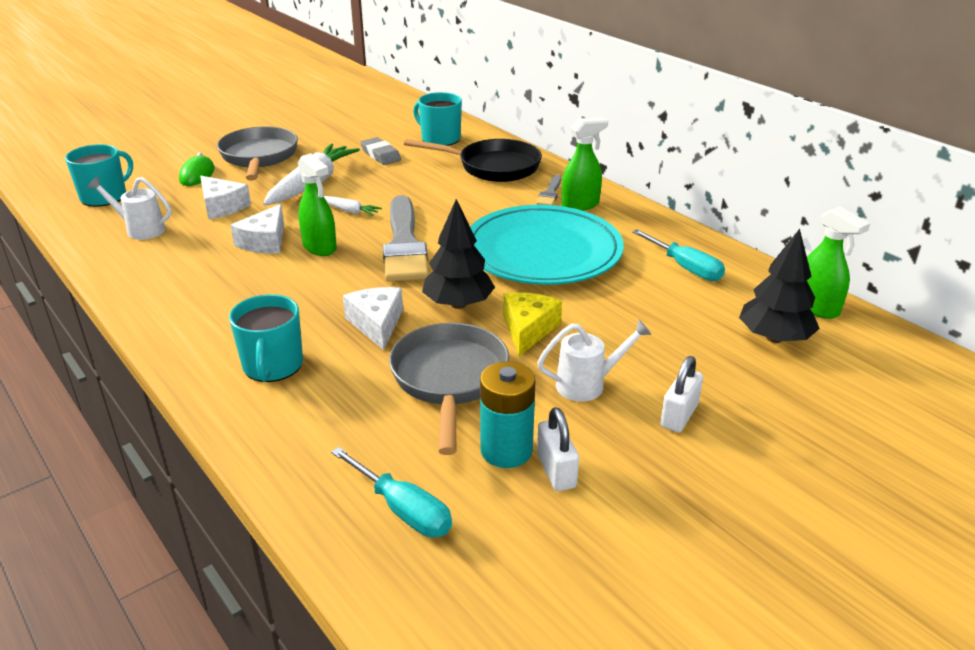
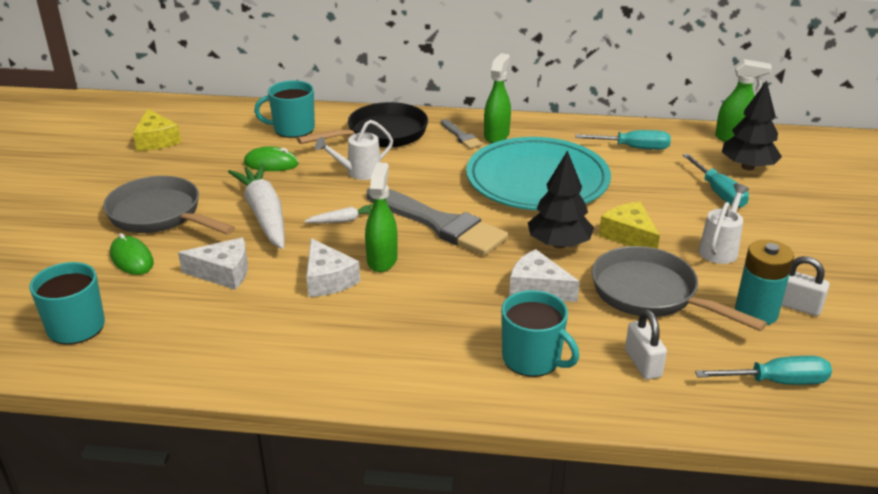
camera: 45 degrees left, 0 degrees up
white watering can [87,177,172,240] -> white watering can moved to [315,120,393,180]
green spray bottle [298,153,337,256] -> green spray bottle turned 90 degrees counterclockwise [365,162,398,272]
grey eraser [360,137,401,165] -> green mouse [244,146,299,171]
white padlock [660,356,703,433] -> white padlock moved to [625,309,667,380]
none -> yellow cheese [133,109,181,151]
none -> turquoise screwdriver [683,154,749,208]

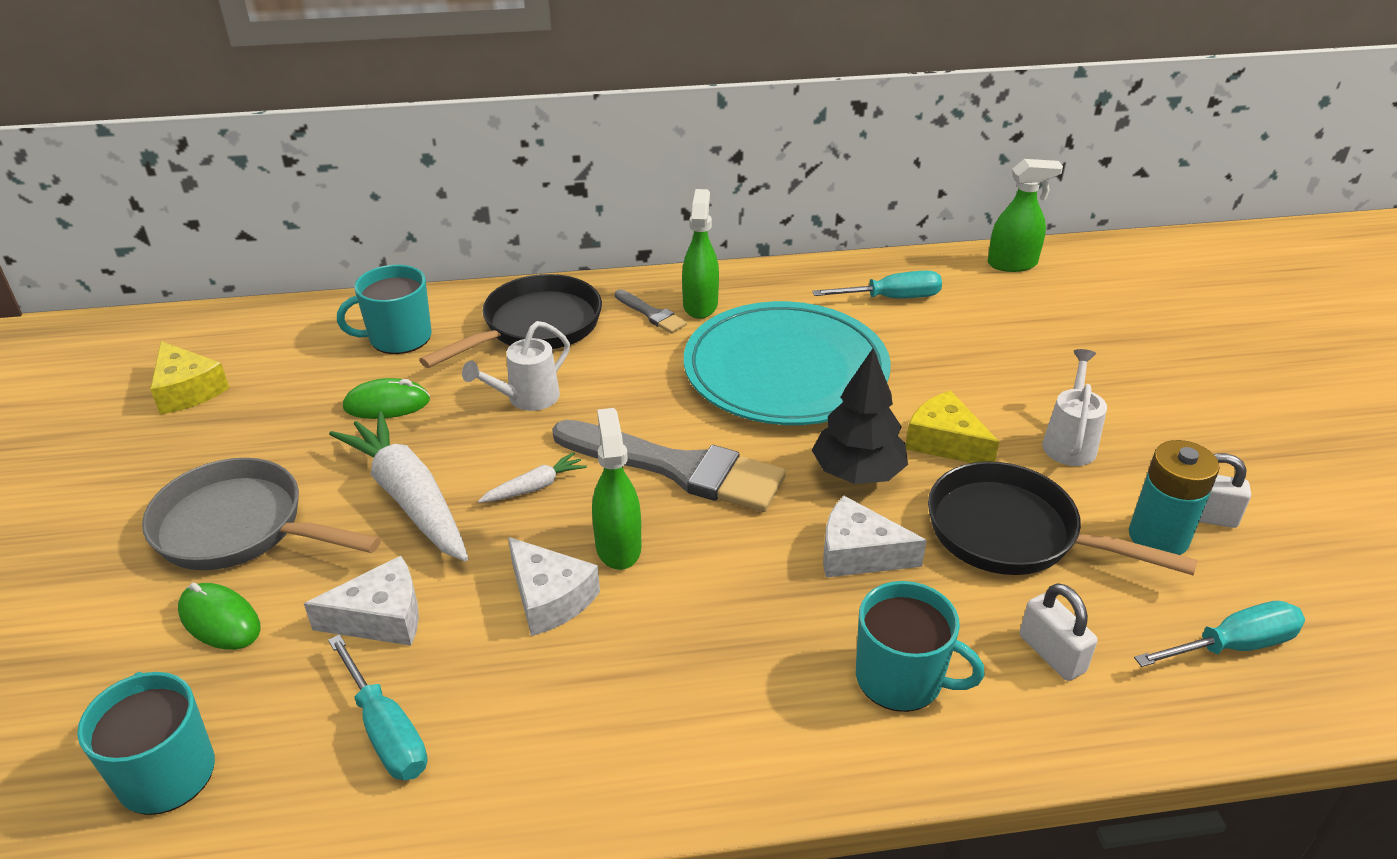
camera: 15 degrees left, 5 degrees up
grey pan [592,246,767,331] -> black pan [928,461,1198,575]
turquoise screwdriver [683,154,749,208] -> turquoise screwdriver moved to [328,634,427,780]
black tree [722,81,782,170] -> none

